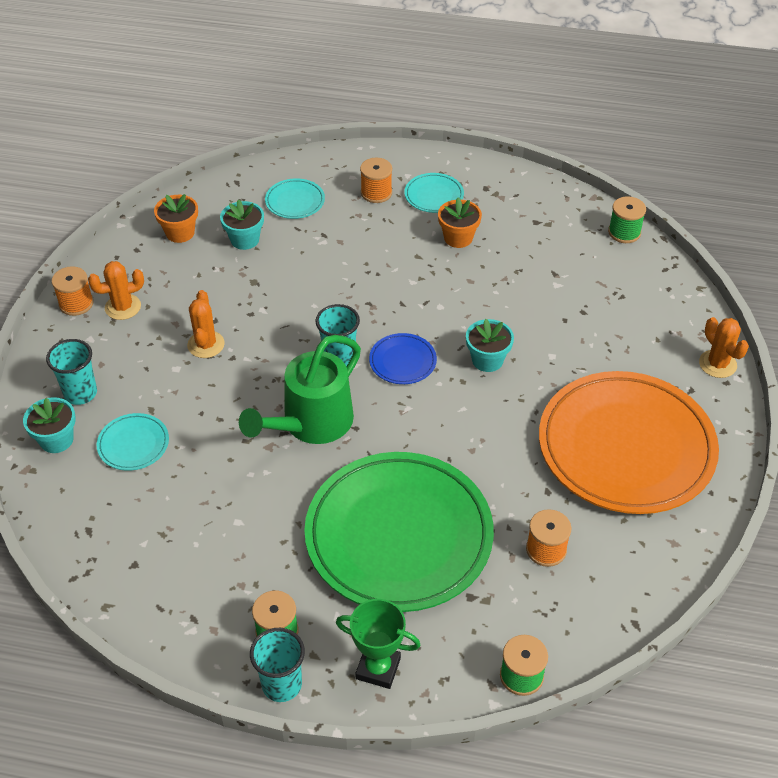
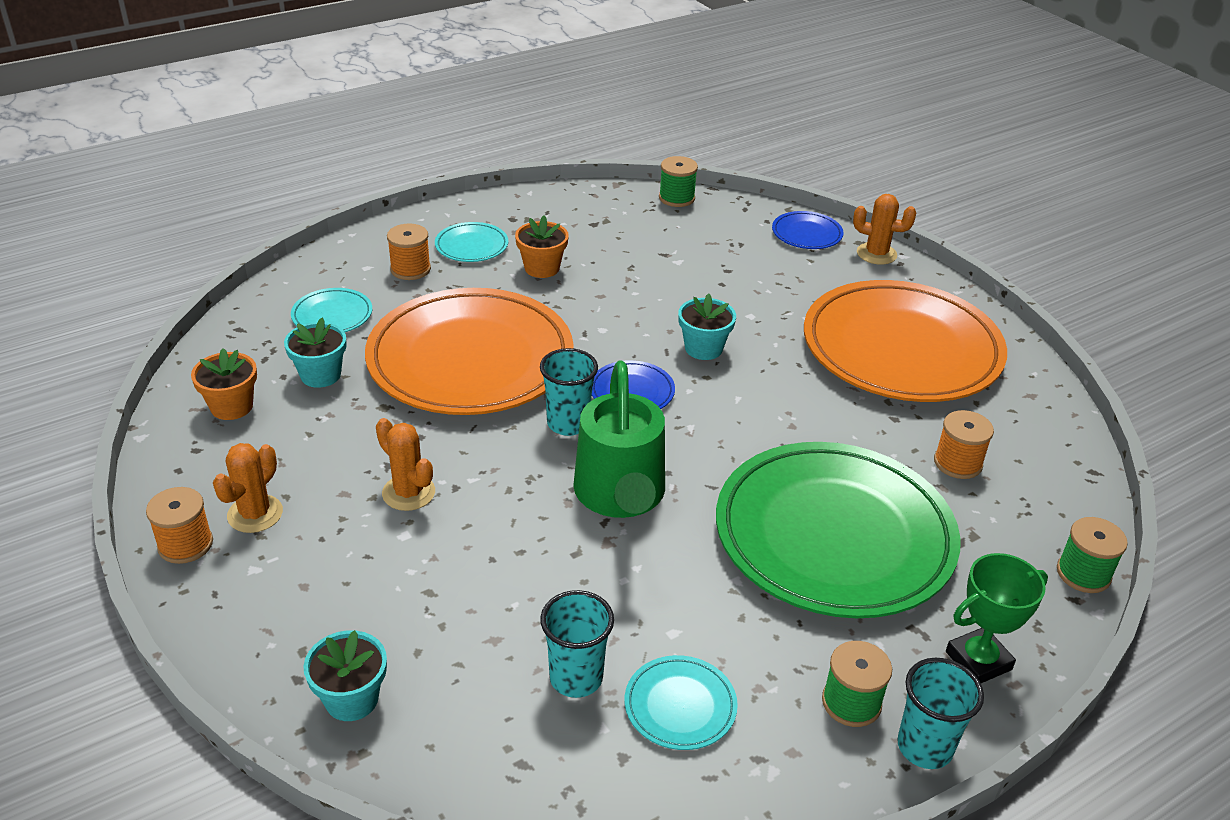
camera: 45 degrees left, 10 degrees down
turquoise cup [46,339,97,405] -> turquoise cup moved to [540,590,614,698]
turquoise plate [97,413,169,471] -> turquoise plate moved to [625,655,738,750]
none -> orange plate [365,288,574,415]
none -> blue plate [772,211,843,249]

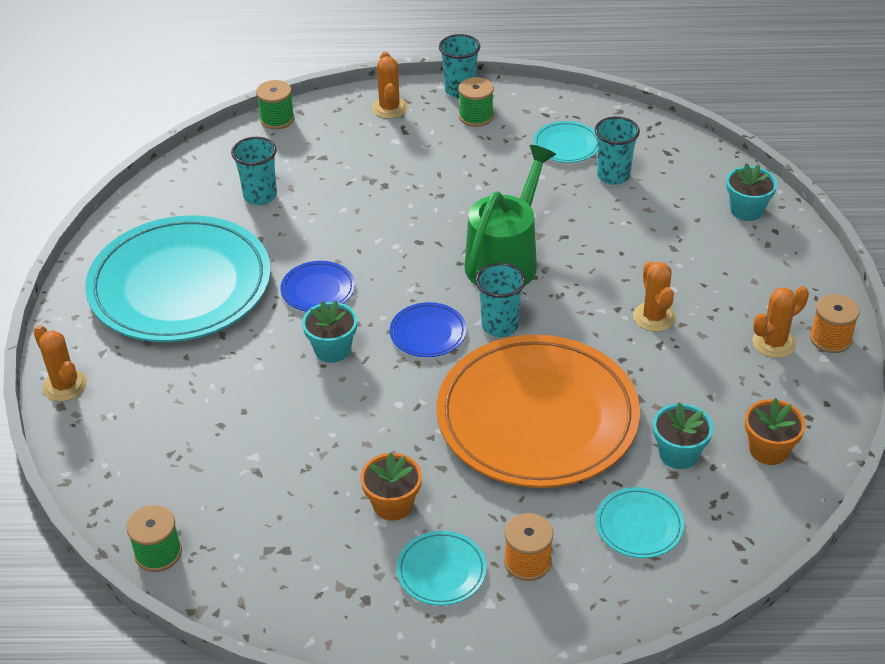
camera: 145 degrees left, 5 degrees up
green plate [716,442,960,618] -> none
blue plate [772,211,843,249] -> blue plate moved to [280,261,355,312]
orange plate [804,280,1007,402] -> turquoise plate [85,215,271,342]
orange spool [934,410,994,479] -> turquoise cup [231,137,277,205]
green trophy [946,553,1048,683] -> orange cactus [372,51,408,119]

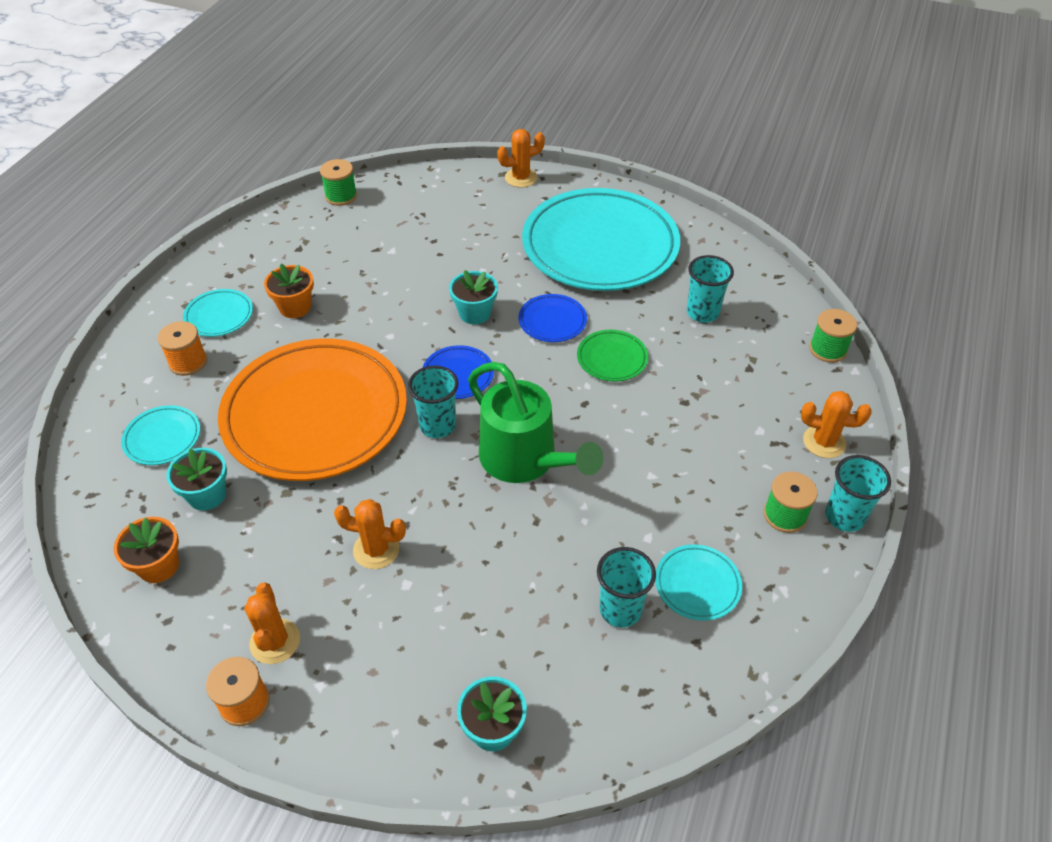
camera: 110 degrees right, 5 degrees up
none -> green plate [577,330,648,382]

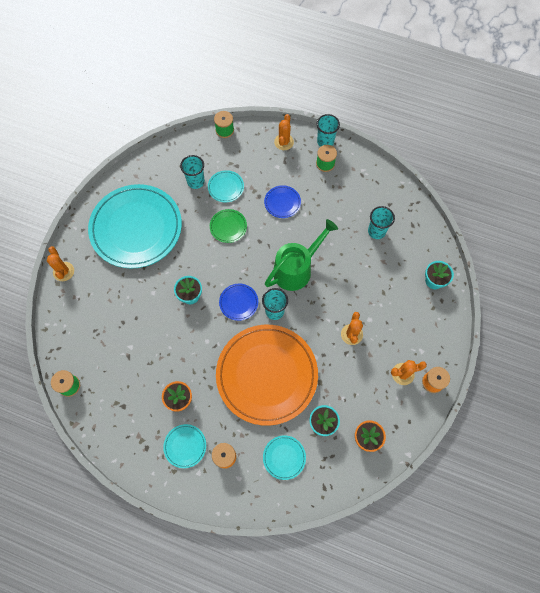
camera: 90 degrees left, 20 degrees up
blue plate [519,294,587,342] -> blue plate moved to [264,185,301,218]
turquoise plate [655,544,742,621] -> turquoise plate moved to [208,170,244,202]

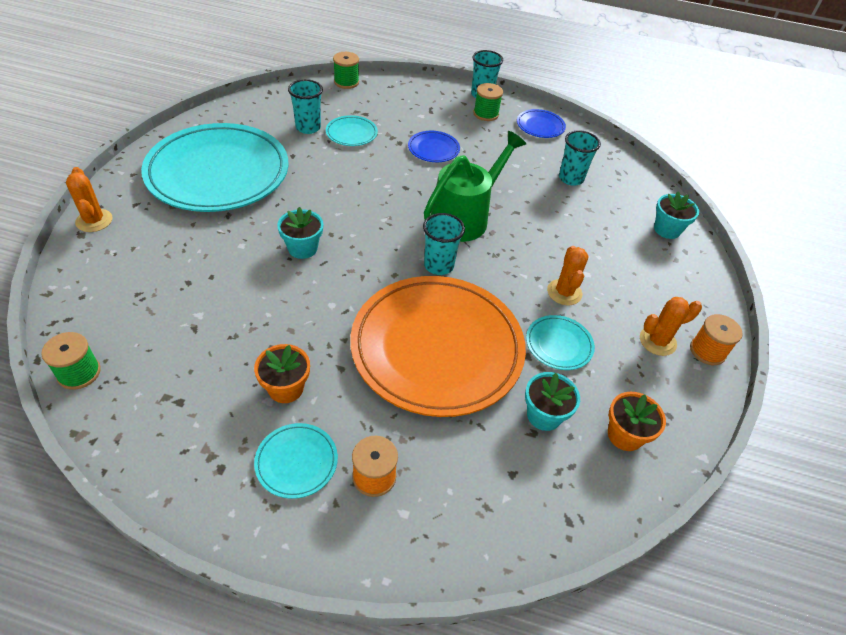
camera: 10 degrees left, 20 degrees down
green plate [210,209,247,243] -> none
blue plate [219,284,258,321] -> blue plate moved to [517,109,566,138]
turquoise plate [263,435,306,480] -> turquoise plate moved to [526,315,595,370]
orange cactus [274,114,294,150] -> none

